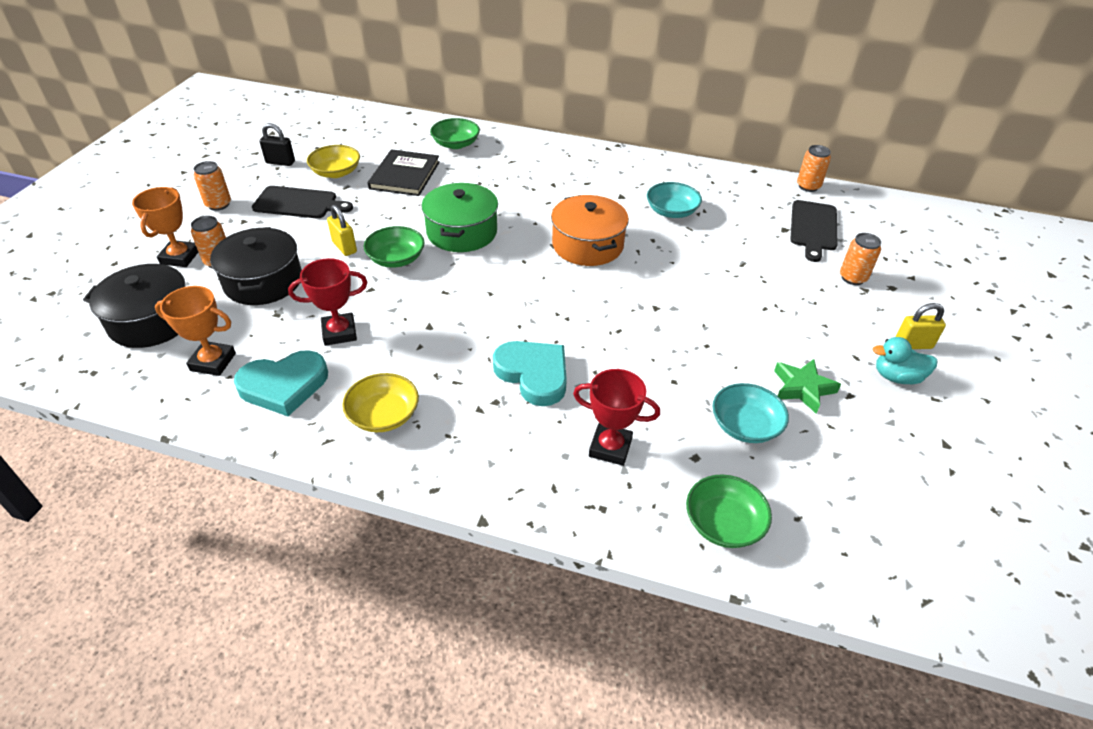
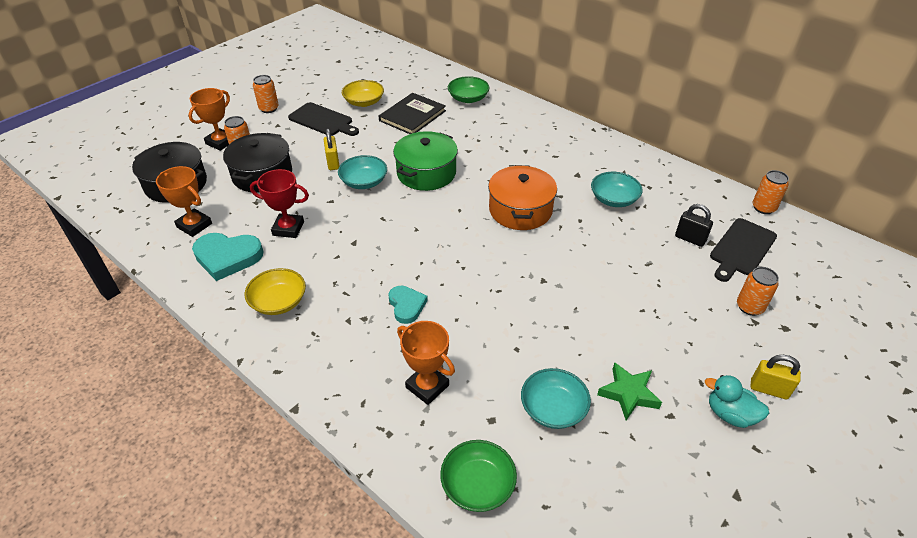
camera: 25 degrees right, 0 degrees up
black padlock [259,123,295,166] -> black padlock moved to [675,204,713,247]
green bowl [364,226,425,268] -> turquoise bowl [338,155,387,189]
turquoise heart [493,341,567,406] -> turquoise heart [389,286,428,324], size x0.62
red trophy [573,369,660,466] -> orange trophy [397,321,455,405]

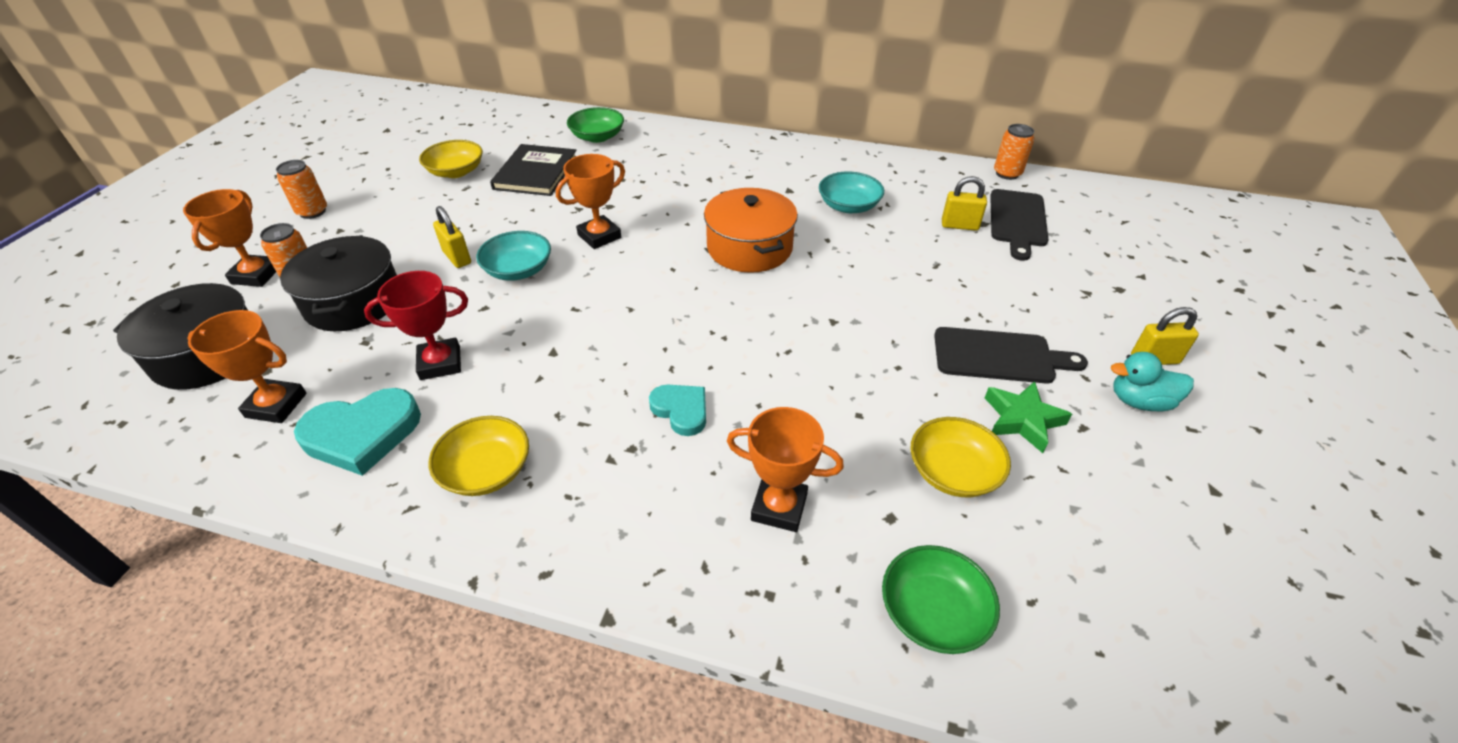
camera: 25 degrees left, 0 degrees up
black cutting board [288,102,359,136] -> black cutting board moved to [934,327,1088,384]
green pot [393,131,458,191] -> orange trophy [556,154,625,249]
turquoise bowl [521,368,591,429] -> yellow bowl [910,417,1011,497]
black padlock [675,204,713,247] -> yellow padlock [942,176,987,231]
orange can [737,267,779,316] -> none

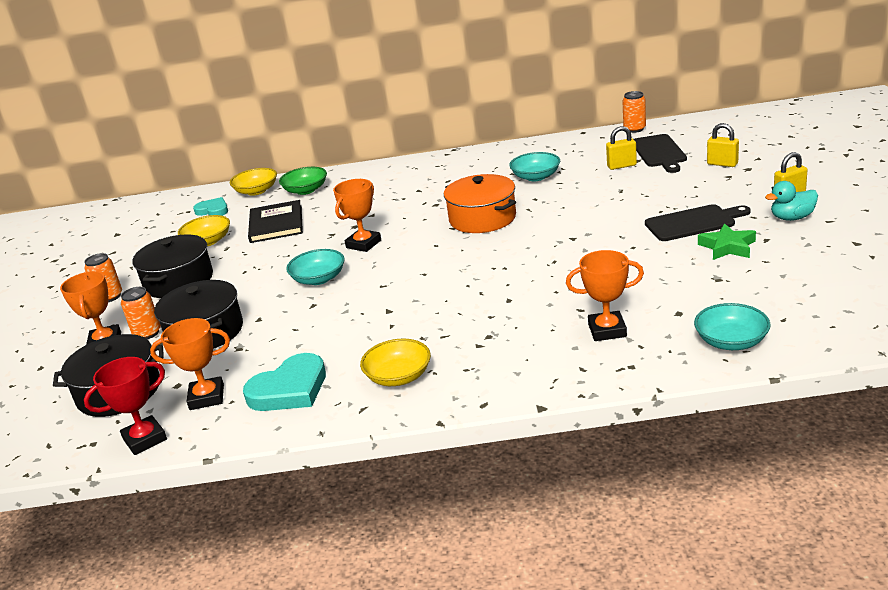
camera: 15 degrees left, 15 degrees down
red trophy [364,271,468,380] -> red trophy moved to [84,357,167,455]
yellow padlock [433,206,471,268] -> yellow padlock moved to [707,123,739,167]
turquoise heart [649,385,706,436] -> turquoise heart moved to [193,197,228,216]
green bowl [882,545,1000,654] -> turquoise bowl [694,303,771,350]
yellow bowl [910,417,1011,497] -> yellow bowl moved to [230,168,277,196]
none -> black pot [132,234,213,298]

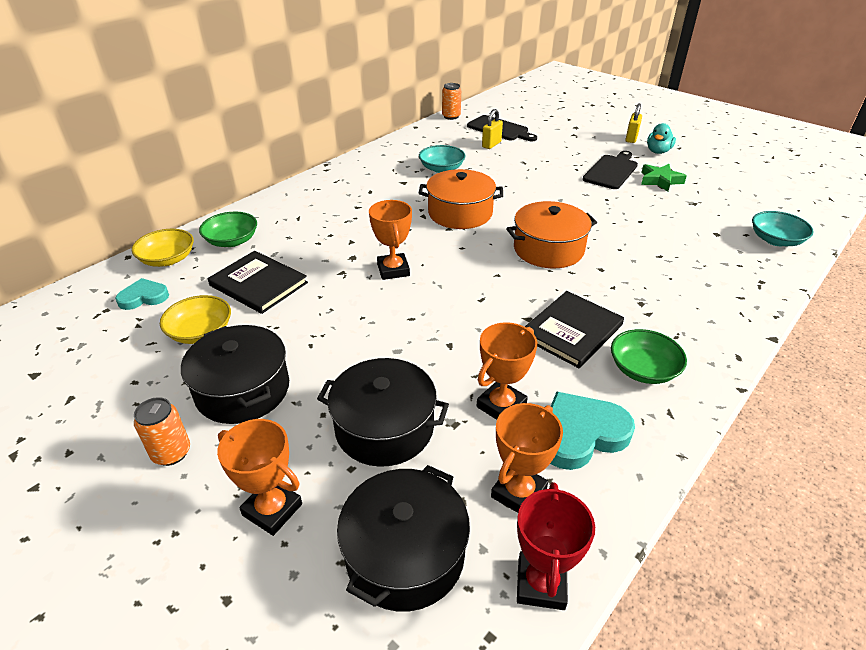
camera: 50 degrees left, 10 degrees up
orange can [121,287,161,339] -> none
turquoise heart [243,353,326,411] -> turquoise heart turned 120 degrees counterclockwise [550,391,635,470]
turquoise bowl [286,249,345,285] -> none
yellow bowl [360,339,431,386] -> green bowl [611,329,687,384]
orange trophy [566,250,644,341] -> orange trophy moved to [477,322,537,420]
yellow padlock [707,123,739,167] -> none
none -> orange pot [506,201,597,268]
none -> black book [525,291,624,368]

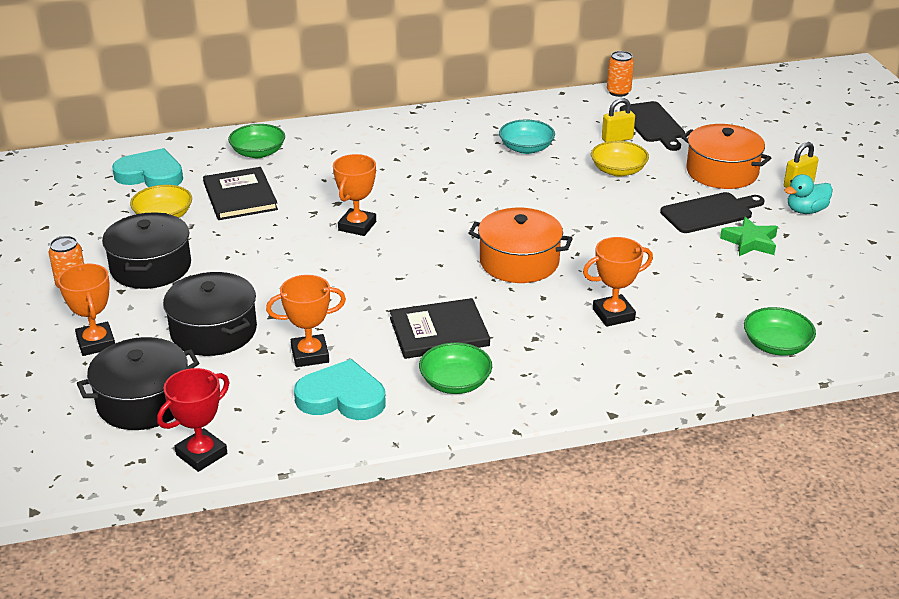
camera: 35 degrees right, 5 degrees down
turquoise heart [115,278,169,310] -> turquoise heart [112,148,183,187], size x1.62
yellow bowl [132,229,194,267] -> yellow bowl moved to [591,141,649,177]
orange pot [419,169,503,229] -> orange pot moved to [681,124,771,189]
orange trophy [491,403,563,513] -> orange trophy moved to [583,237,653,327]
turquoise bowl [752,211,814,246] -> green bowl [744,307,816,356]

